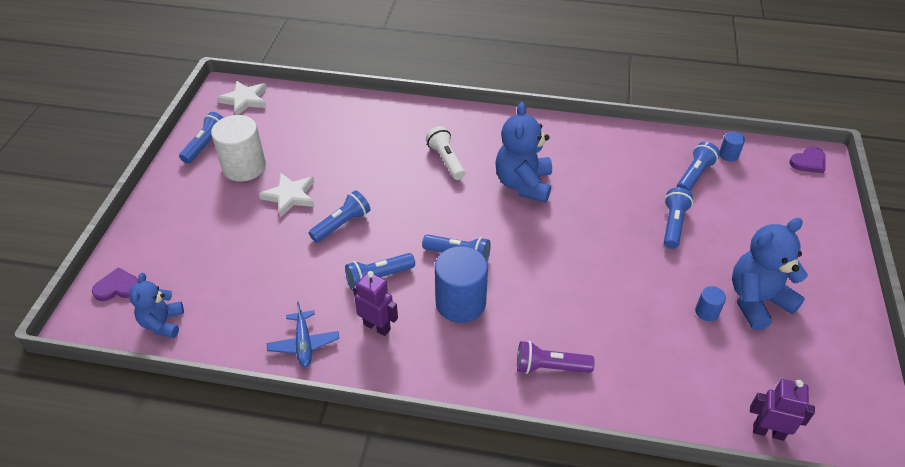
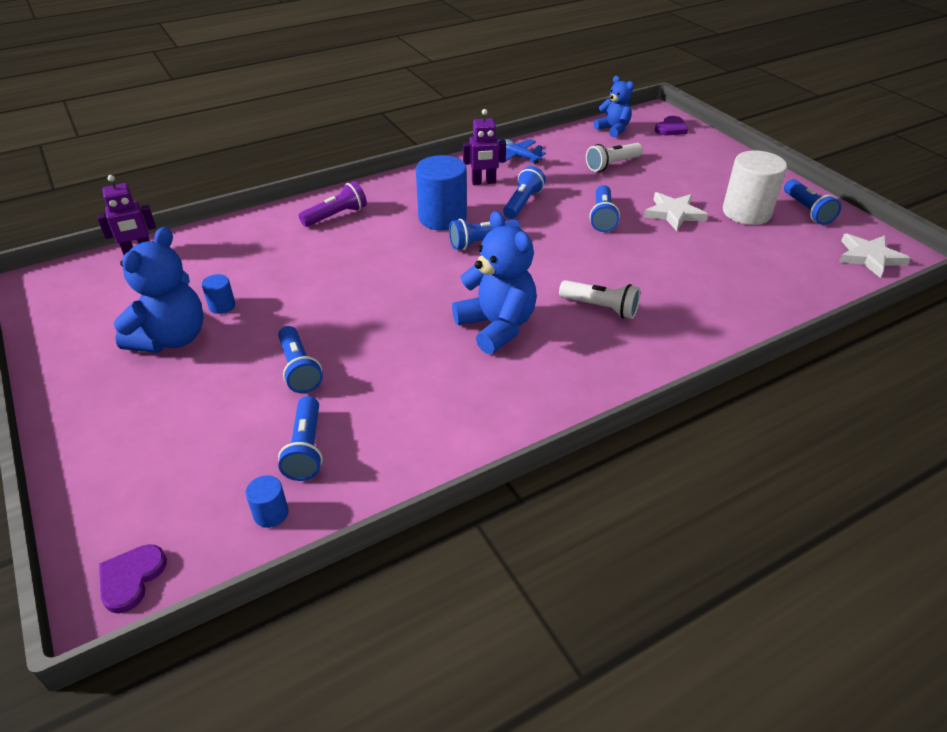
camera: 140 degrees right, 5 degrees down
none -> white flashlight [586,143,643,172]

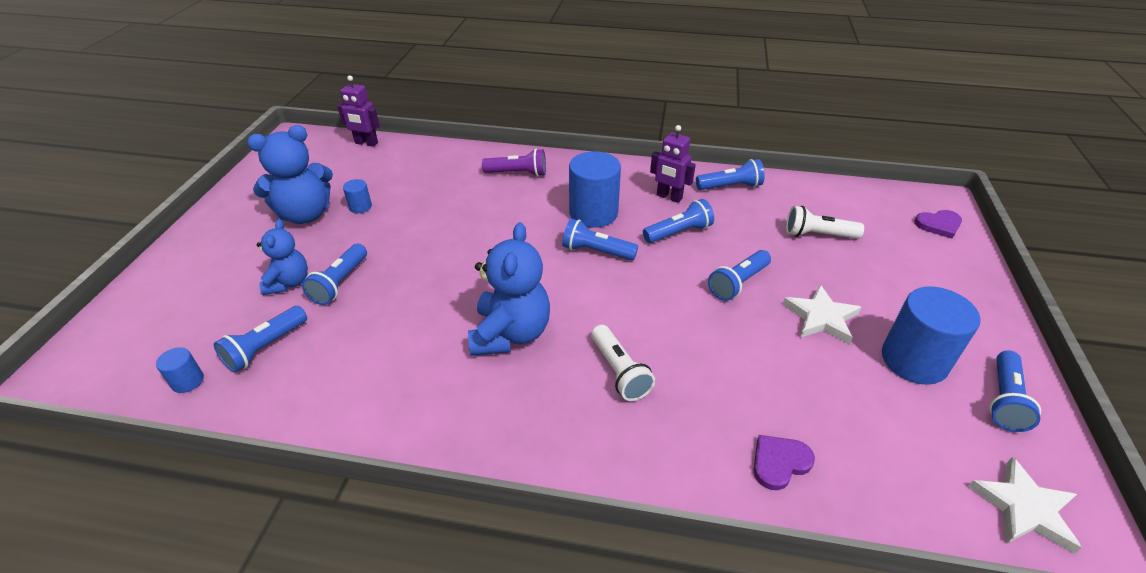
camera: 40 degrees right, 0 degrees up
purple heart [99,544,167,614] -> purple heart moved to [753,435,815,490]
blue plane [498,139,546,164] -> blue flashlight [696,159,765,190]
blue teddy bear [594,76,634,138] -> blue teddy bear moved to [257,219,308,295]
white cylinder [723,151,787,225] -> blue cylinder [882,286,980,385]

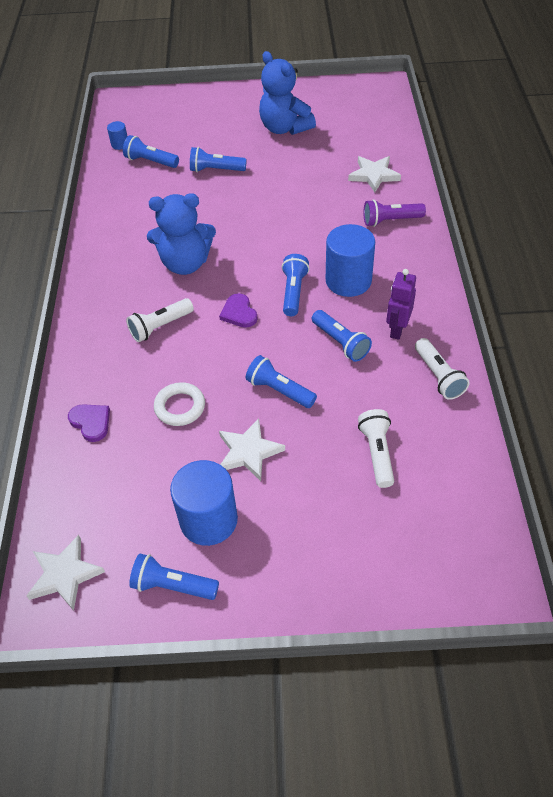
camera: 80 degrees right, 10 degrees up
blue teddy bear [257,219,308,295] -> none
purple robot [337,75,380,147] -> none
blue cylinder [343,179,372,213] -> none
purple flashlight [482,149,546,177] -> purple flashlight turned 90 degrees clockwise [363,199,426,227]
blue flashlight [696,159,765,190] -> white flashlight [415,338,470,400]
purple heart [914,210,962,239] -> purple heart moved to [219,293,258,328]
none -> white ring [154,382,205,426]
none -> white star [348,156,401,192]

